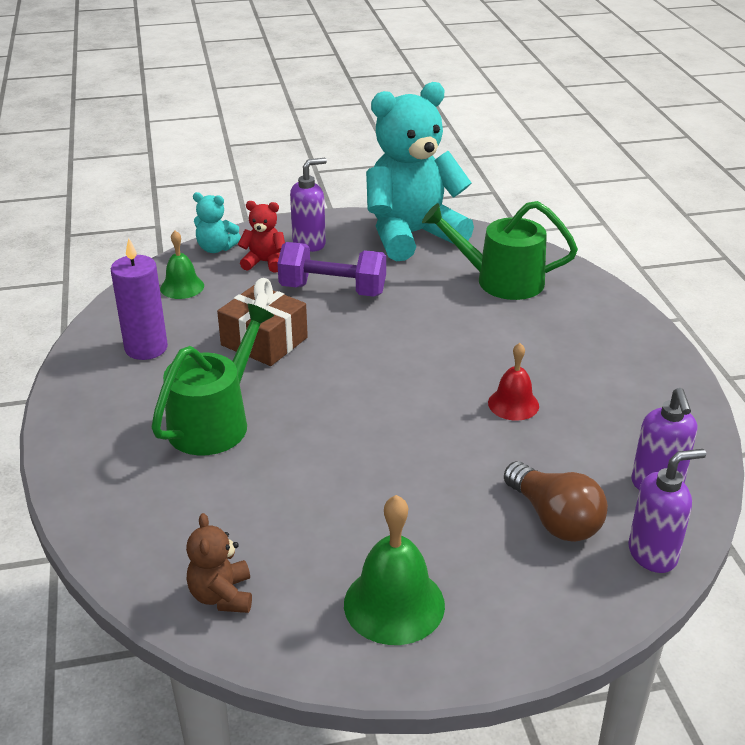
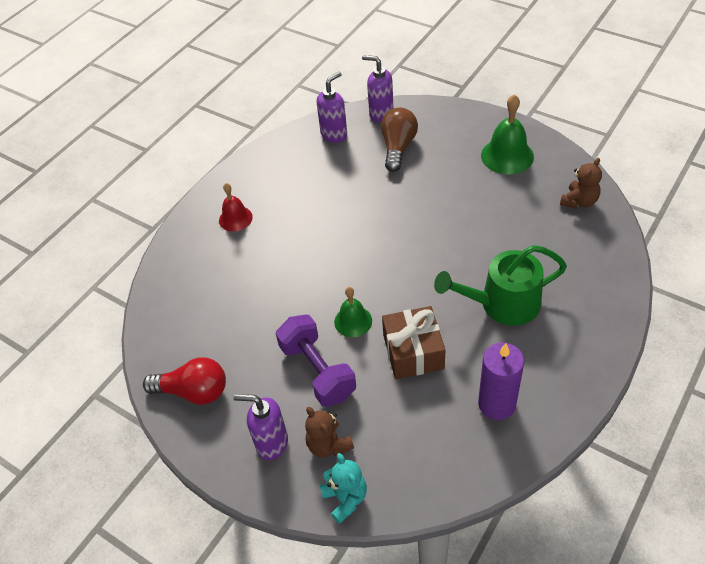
camera: 130 degrees left, 15 degrees up
green bell [160,230,204,299] -> green bell moved to [334,287,372,337]
red teddy bear [238,201,285,273] -> brown teddy bear [305,407,354,457]
turquoise teddy bear [366,82,474,261] -> red light bulb [143,357,226,405]
green watering can [422,201,578,300] -> none
red bell [488,343,539,421] -> red bell moved to [219,183,253,231]

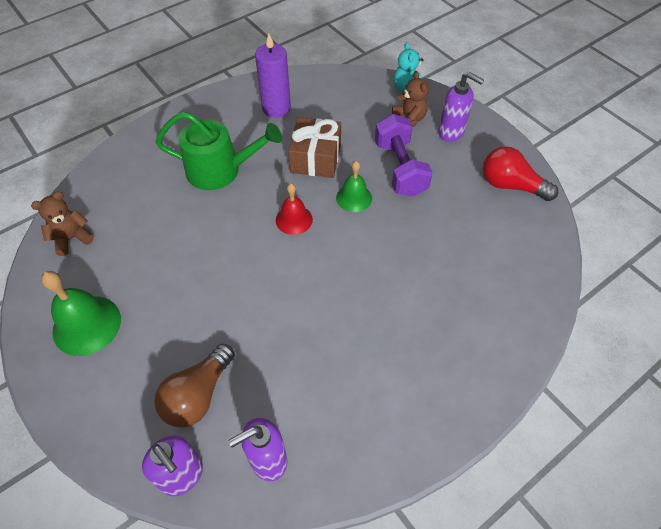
camera: 165 degrees left, 5 degrees up
red bell [219,183,253,231] -> red bell moved to [276,183,313,235]

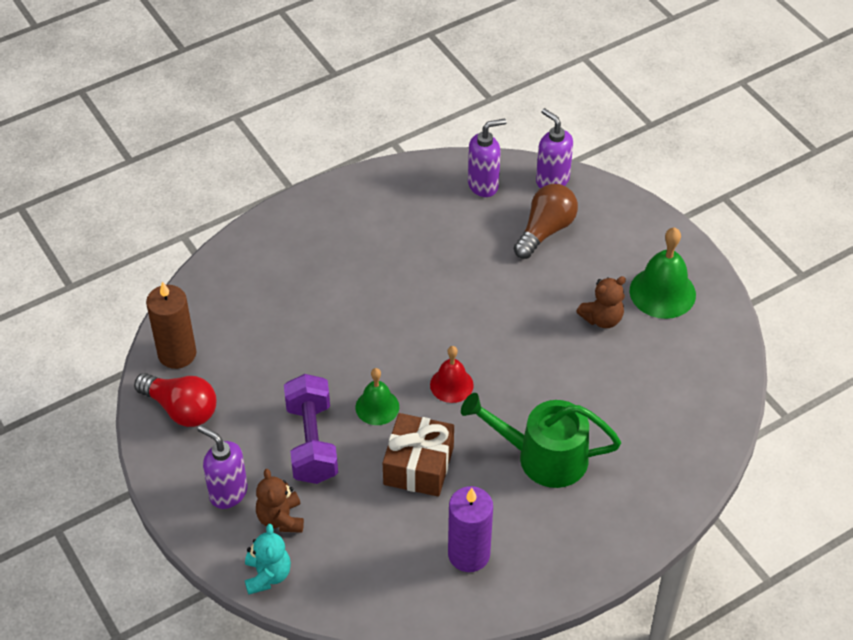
camera: 175 degrees left, 5 degrees down
brown teddy bear [31,191,94,256] -> brown teddy bear moved to [576,276,626,328]
none -> brown candle [146,281,197,369]

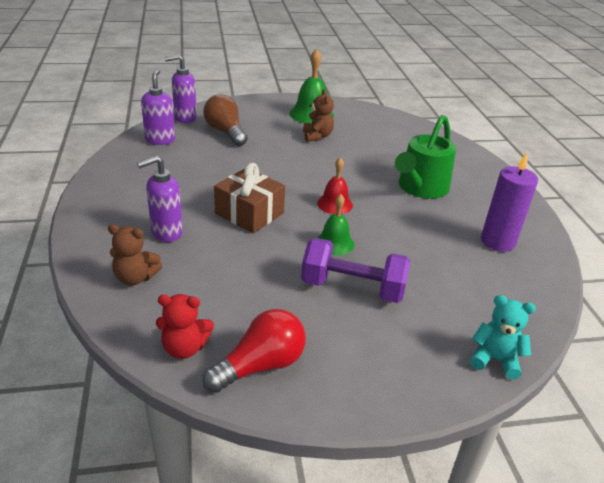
camera: 70 degrees left, 15 degrees down
brown candle [146,281,197,369] -> red teddy bear [156,294,214,359]
purple soap dispenser [198,425,248,509] -> purple soap dispenser moved to [137,156,183,242]
brown teddy bear [256,469,304,533] -> brown teddy bear moved to [108,224,162,285]
brown gift [383,413,454,497] -> brown gift moved to [214,163,285,233]

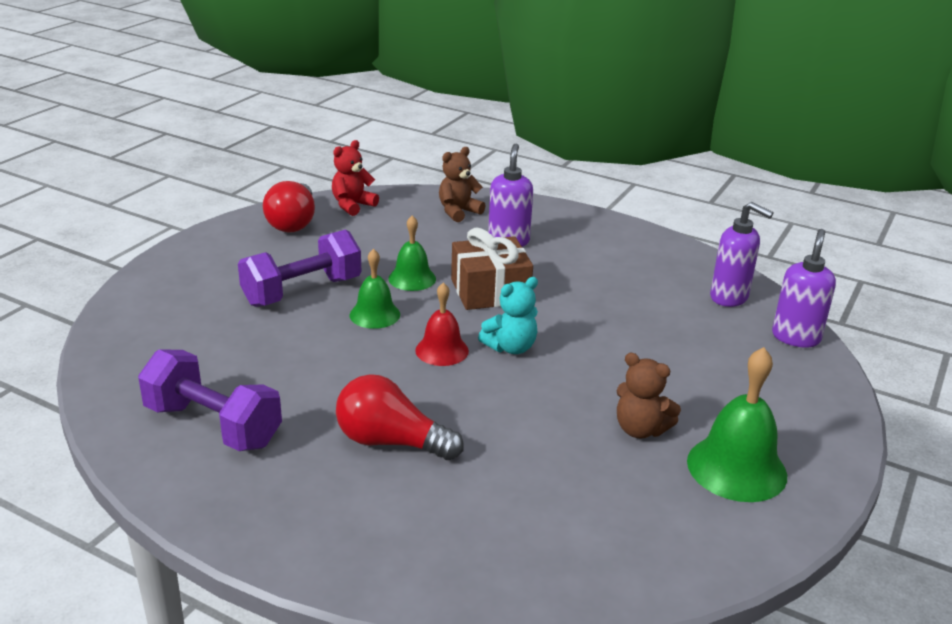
camera: 130 degrees right, 5 degrees down
brown light bulb [203,95,248,146] -> none
green watering can [395,115,456,199] -> red light bulb [336,374,464,460]
turquoise teddy bear [470,295,536,379] -> turquoise teddy bear moved to [478,277,538,354]
purple candle [481,152,538,252] -> purple dumbbell [138,349,282,451]
none -> green bell [388,215,436,291]

